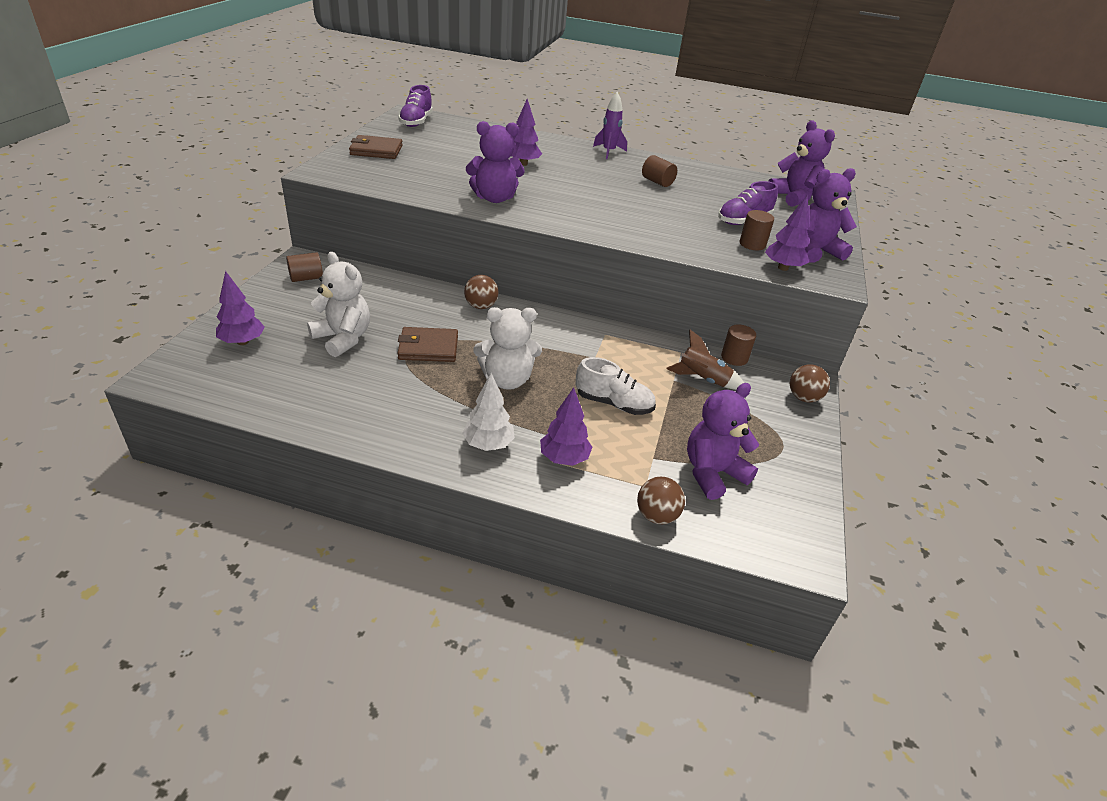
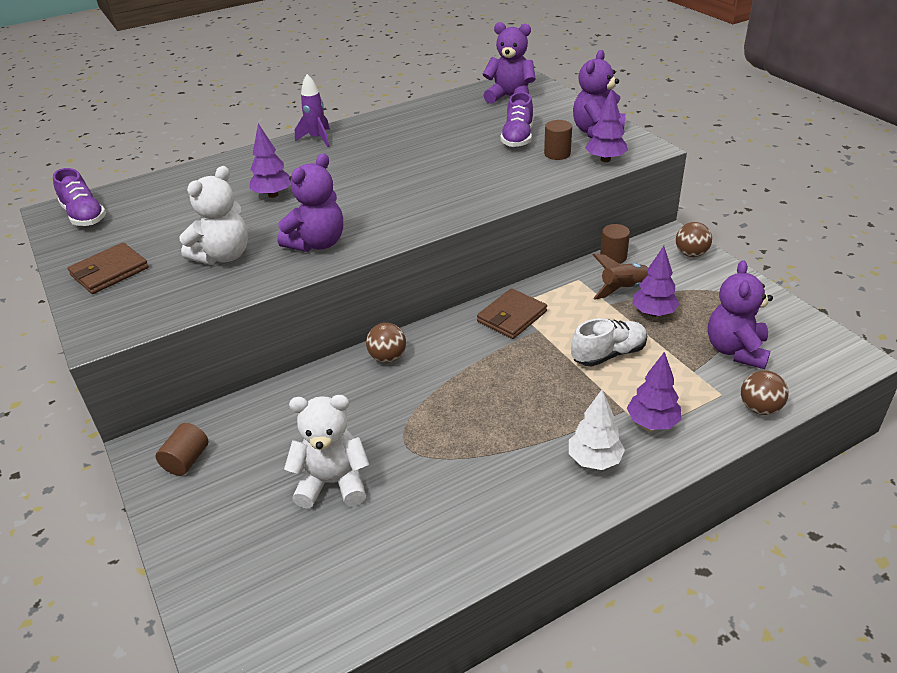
camera: 40 degrees left, 0 degrees up
purple tree [216,271,265,345] -> purple tree moved to [633,246,679,317]
brown wallet [398,327,458,362] -> brown wallet moved to [477,288,547,339]
white teddy bear [474,307,542,390] -> white teddy bear moved to [179,166,248,265]
brown cylinder [642,155,677,187] -> none

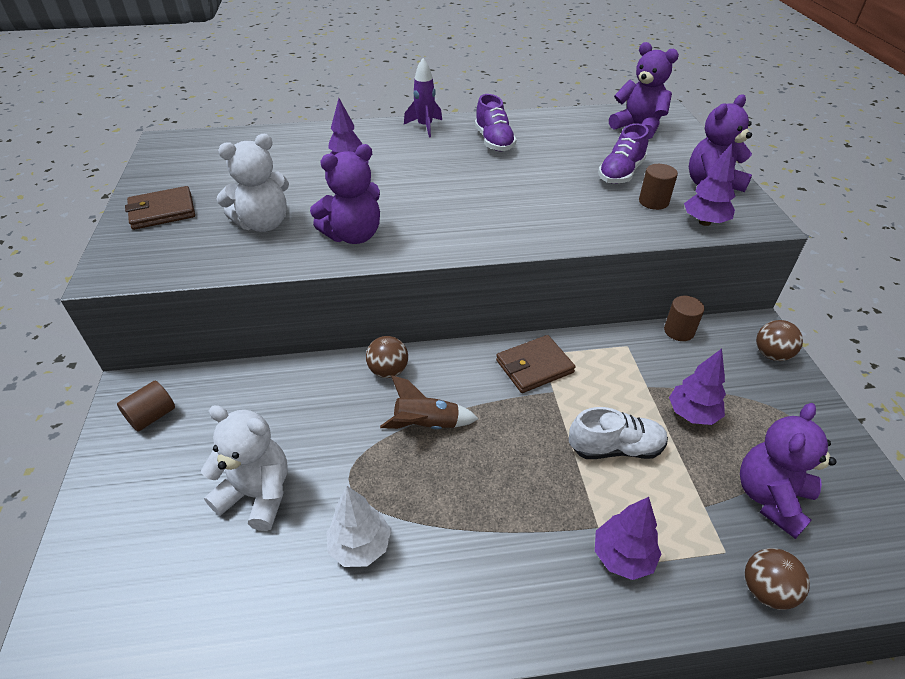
camera: 20 degrees right, 5 degrees up
purple shoe [53,168,106,226] -> purple shoe moved to [475,94,517,151]
white tree [569,390,625,470] -> white tree moved to [326,486,391,567]
brown rocket [593,254,649,300] -> brown rocket moved to [380,375,479,429]

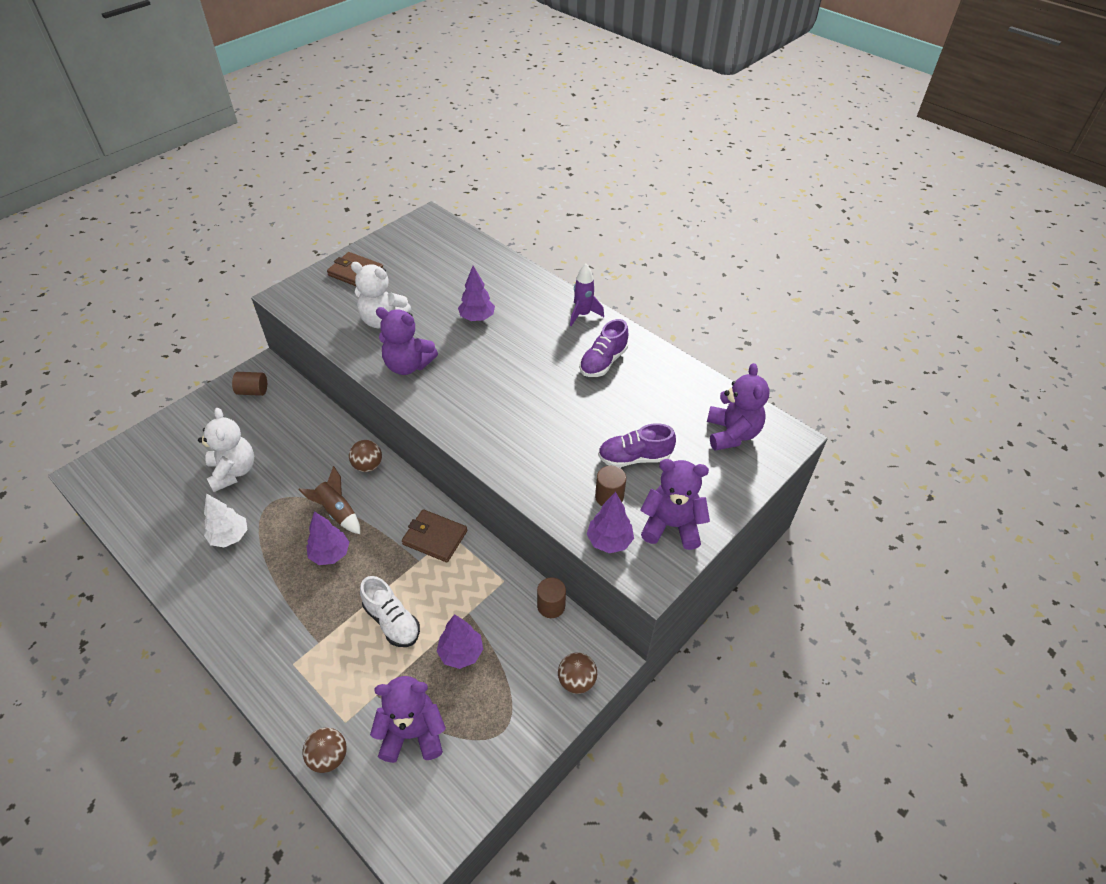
camera: 50 degrees right, 5 degrees up
purple tree [595,497,661,580] -> purple tree moved to [306,511,349,565]

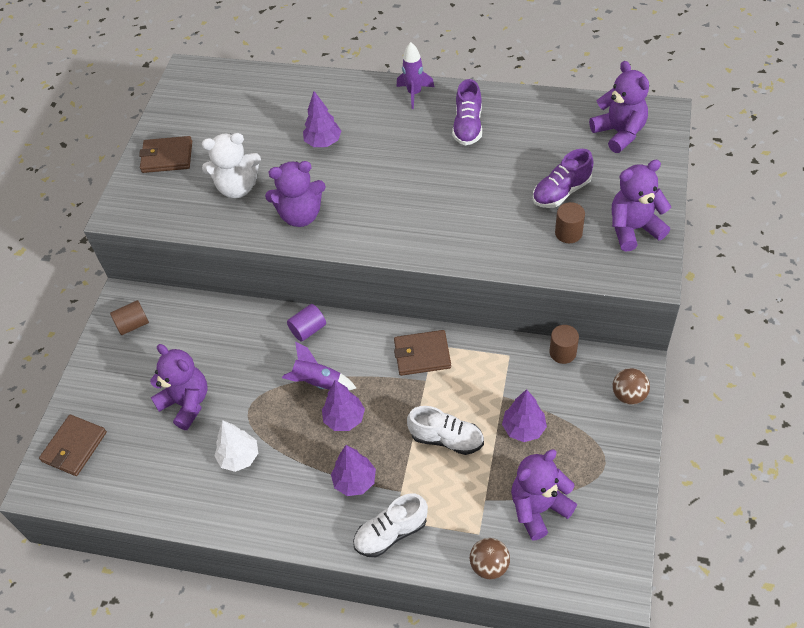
camera: 25 degrees left, 5 degrees up
white teddy bear [198,408,254,492] -> purple teddy bear [150,344,207,430]
brown rocket [298,466,360,534] -> purple rocket [282,341,356,390]
brown ball [349,440,382,472] -> purple cylinder [287,304,326,342]
purple tree [587,492,634,553] -> purple tree moved to [331,445,376,496]
none -> brown wallet [39,415,107,476]
none -> white shoe [353,494,428,557]

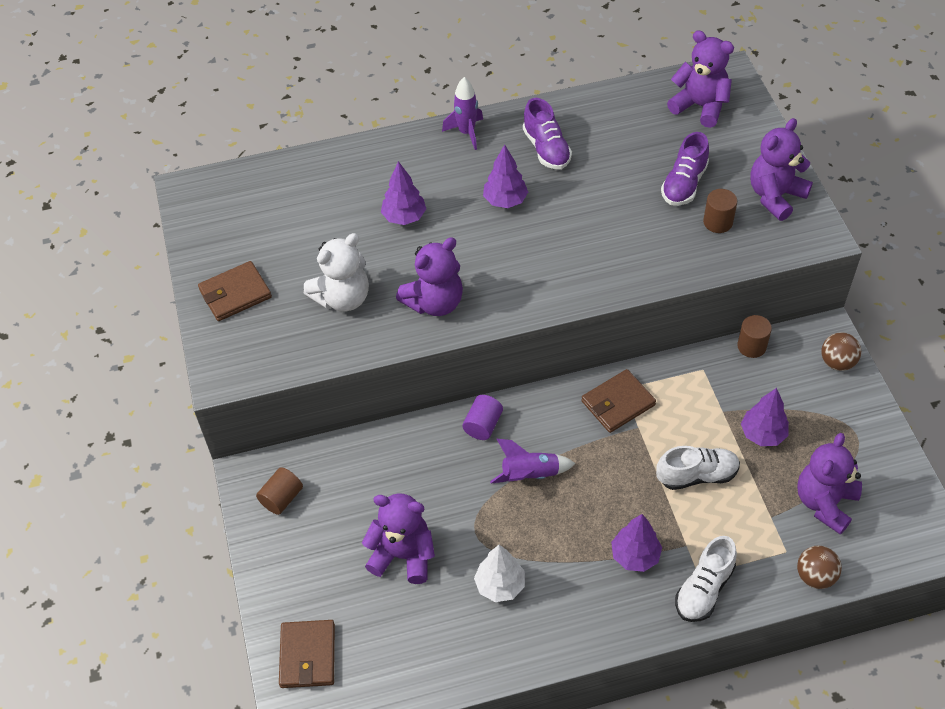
camera: 30 degrees left, 0 degrees up
purple tree [322,380,365,431] -> purple tree moved to [483,145,528,208]

